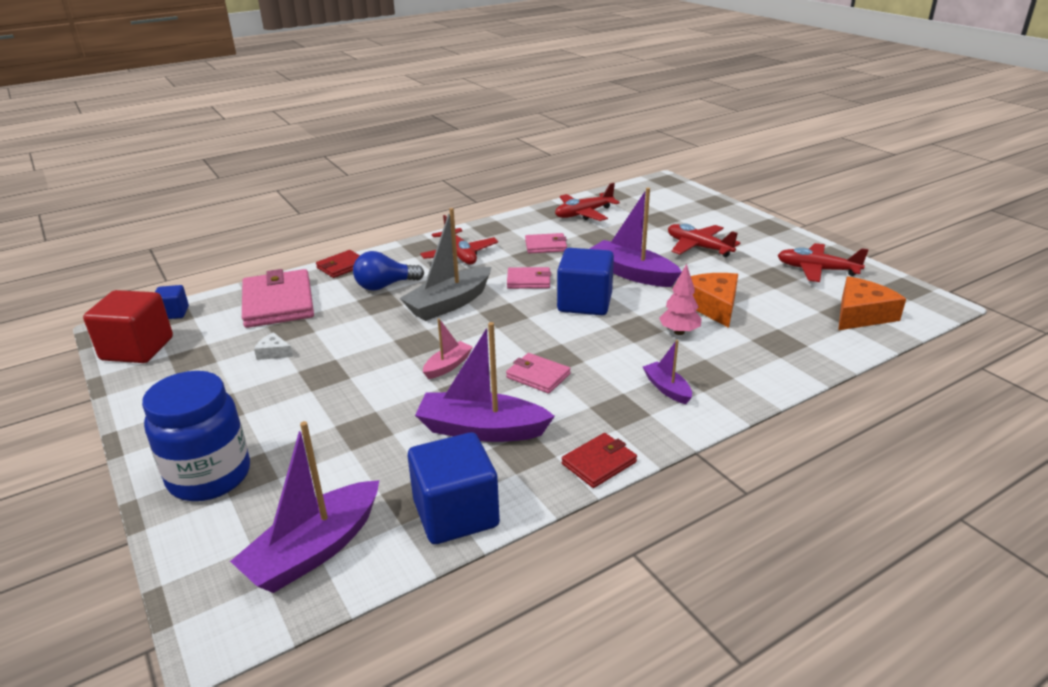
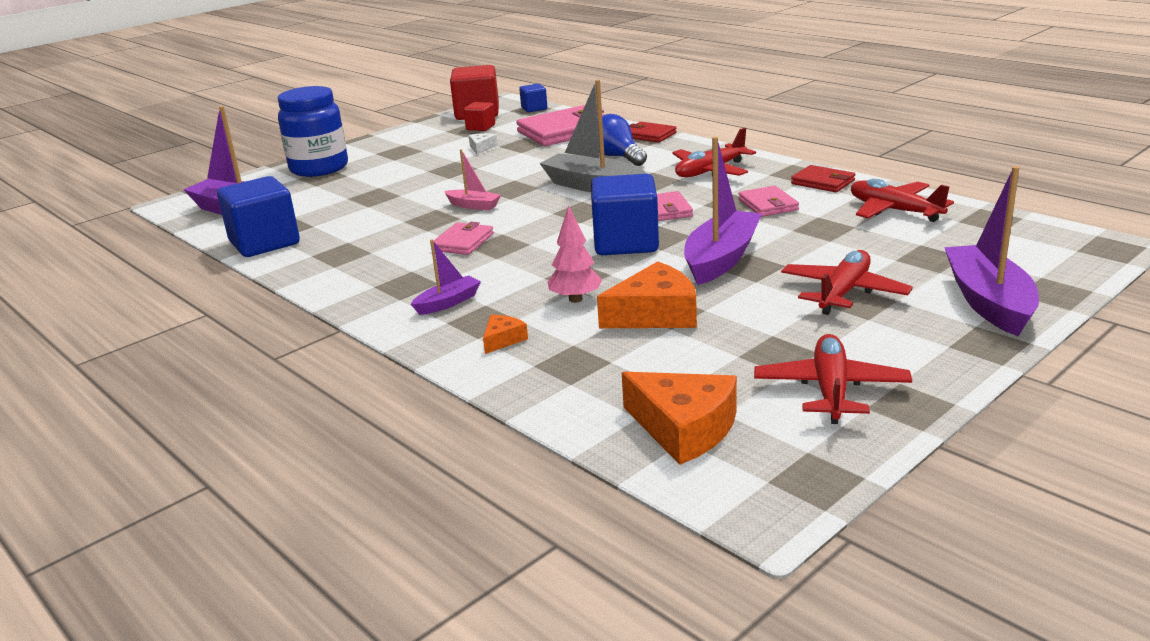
camera: 80 degrees right, 5 degrees down
purple boat [415,322,555,442] -> purple boat moved to [944,166,1039,336]
red wallet [562,433,637,488] -> red wallet moved to [791,165,855,192]
none -> red cube [464,102,495,131]
none -> orange cheese [483,315,528,354]

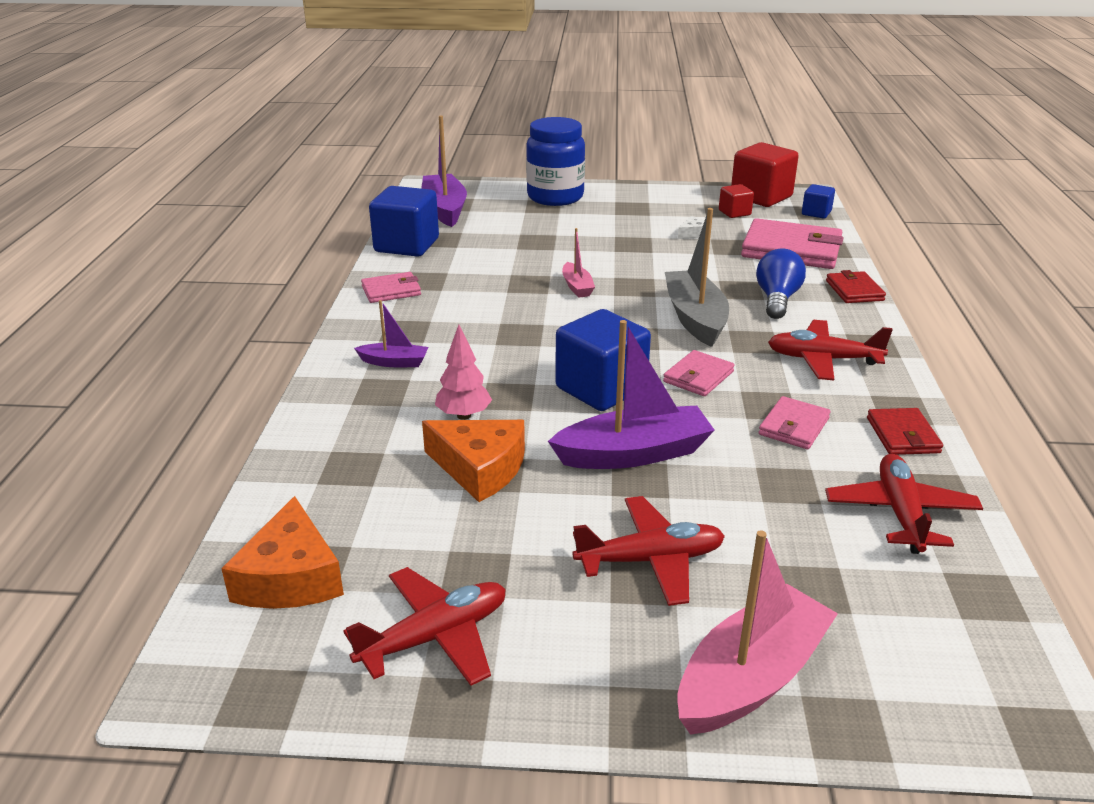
camera: 45 degrees right, 5 degrees up
pink wallet [433,222,494,255] -> pink wallet moved to [361,272,421,303]
orange cheese [483,315,528,354] -> none
purple boat [944,166,1039,336] -> pink boat [677,530,838,735]

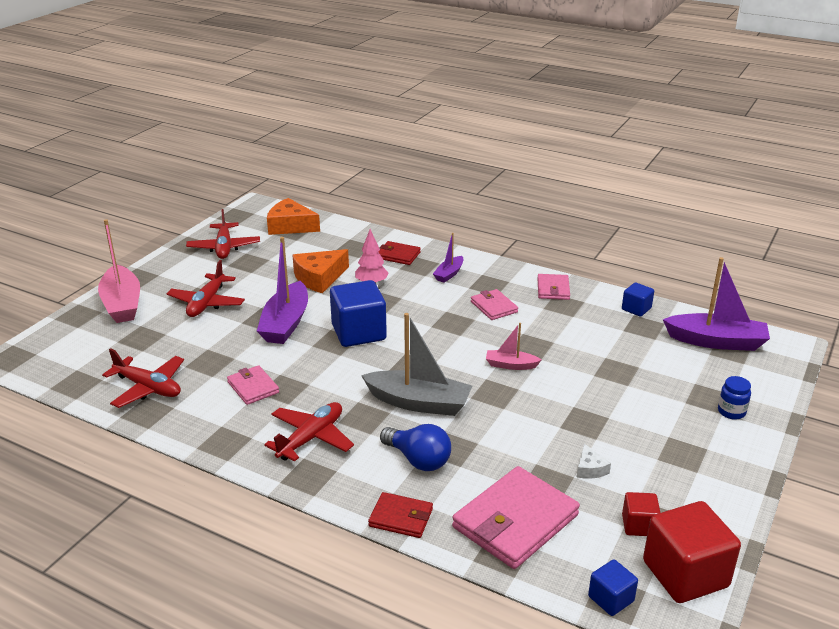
camera: 115 degrees right, 0 degrees up
blue cube [369,186,439,257] -> blue cube [622,282,654,317], size x0.51
blue jar [526,117,585,206] -> blue jar [718,376,751,420], size x0.44
pink wallet [663,350,735,396] -> pink wallet moved to [471,289,518,320]
red wallet [867,408,943,455] -> red wallet moved to [379,241,421,265]

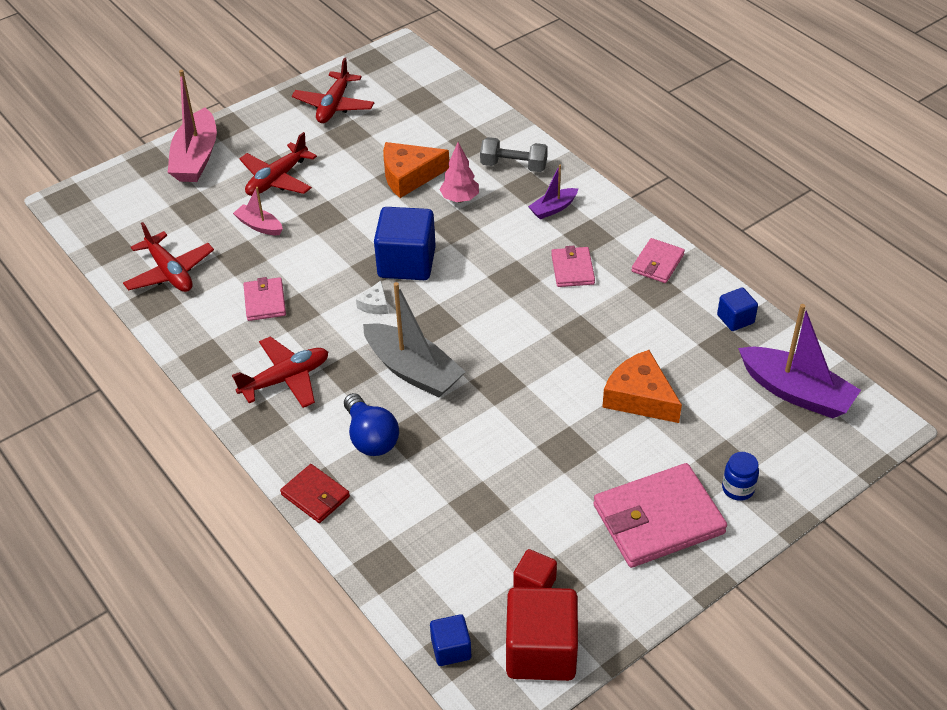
camera: 25 degrees right, 15 degrees up
purple boat [257,237,308,344] -> none
orange cheese [267,198,320,235] -> orange cheese moved to [602,350,682,423]
red wallet [379,241,421,265] -> grey dumbbell [480,137,548,172]
pink wallet [452,466,580,569] -> pink wallet moved to [593,463,727,568]
pink boat [486,323,542,370] -> pink boat moved to [233,187,283,235]
white cheese [577,444,611,479] -> white cheese moved to [356,280,388,314]

